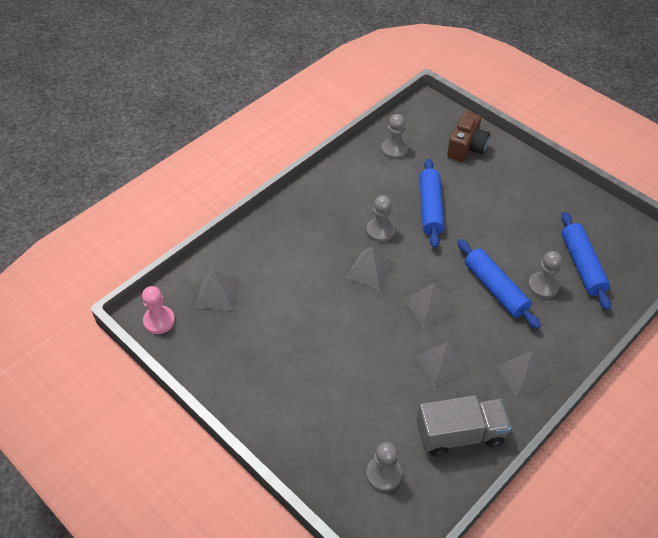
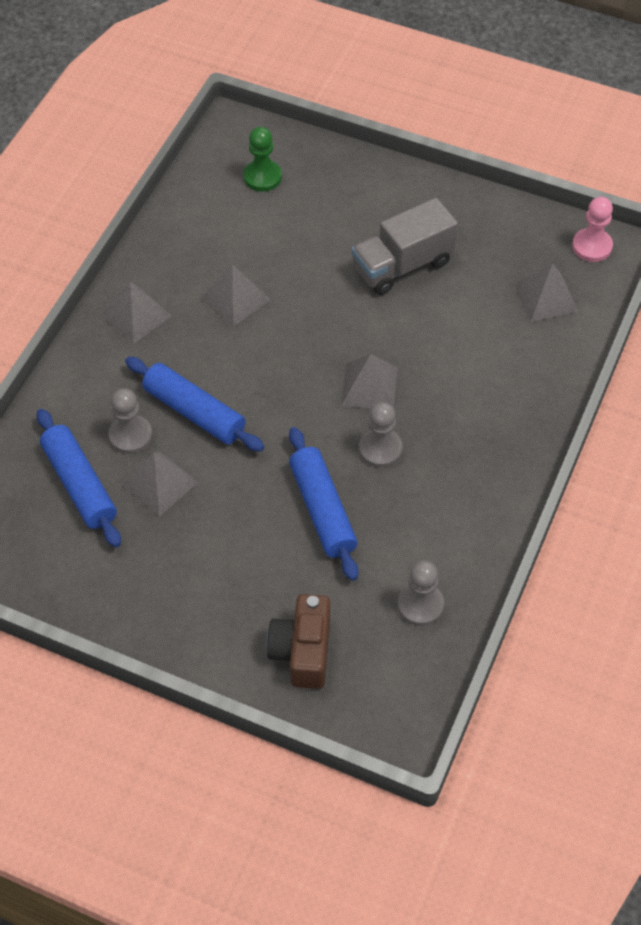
camera: 160 degrees right, 5 degrees up
grey pawn [366,442,402,492] -> green pawn [243,127,282,192]
grey pyramid [405,283,456,328] -> grey pyramid moved to [121,452,198,517]
grey truck [417,395,512,457] -> grey truck moved to [352,198,458,295]

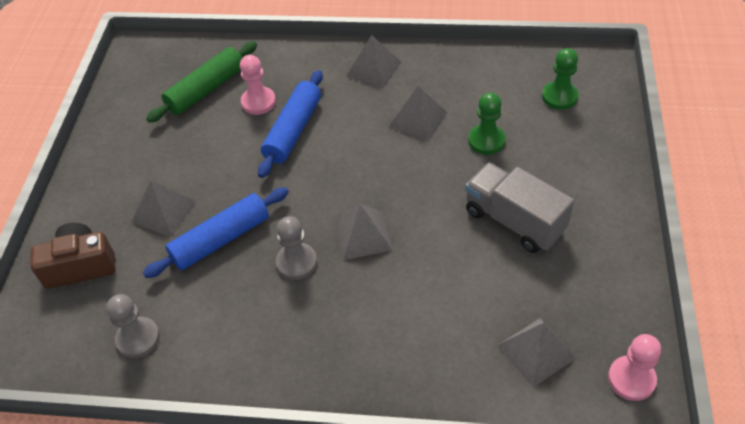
camera: 75 degrees right, 5 degrees down
blue rolling pin [37,409,121,547] -> green rolling pin [146,41,257,123]
grey pawn [109,388,152,454] -> pink pawn [240,55,276,115]
grey pyramid [121,452,198,517] -> grey pyramid moved to [131,180,196,237]
none -> green pawn [468,93,506,155]

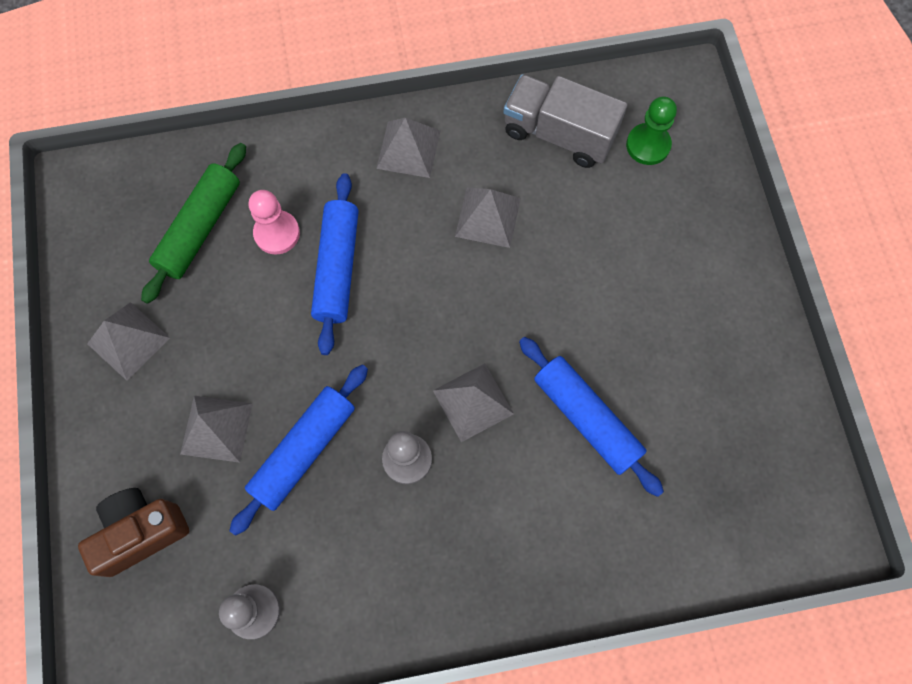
camera: 20 degrees left, 20 degrees up
grey truck [465,163,574,253] -> grey truck moved to [503,74,627,168]
green pawn [468,93,506,155] -> none
grey pyramid [497,318,576,387] -> grey pyramid moved to [87,302,170,381]
pink pawn [608,334,661,401] -> none
none -> blue rolling pin [519,337,664,497]

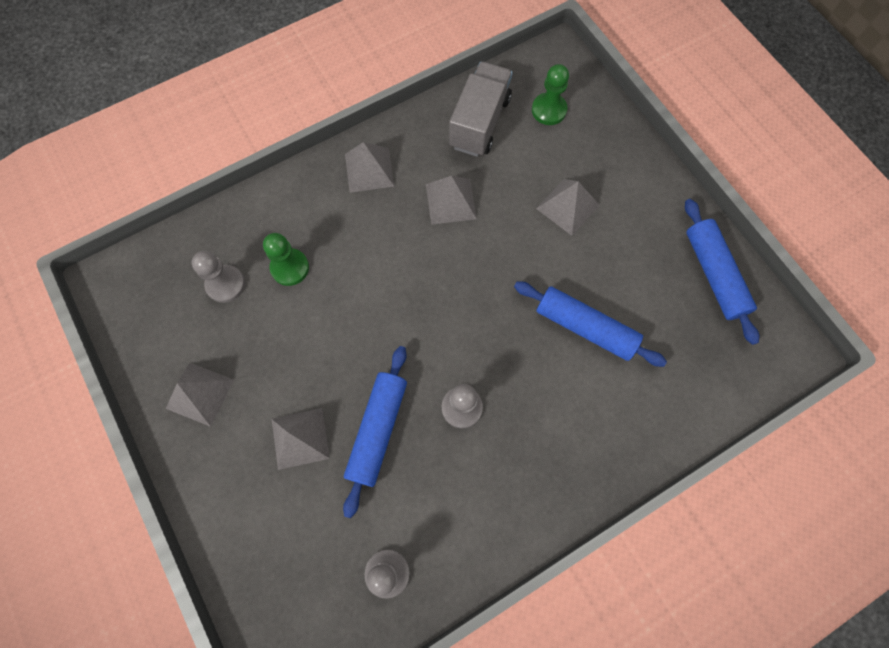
camera: 20 degrees left, 0 degrees up
brown camera [78,488,189,577] -> none
green rolling pin [141,143,246,304] -> grey pawn [192,251,245,303]
pink pawn [249,190,300,255] -> green pawn [263,233,309,286]
blue rolling pin [311,173,359,355] -> blue rolling pin moved to [685,199,759,345]
grey pyramid [433,363,514,442] -> grey pyramid moved to [536,179,600,236]
grey truck [503,74,627,168] -> grey truck turned 105 degrees clockwise [449,62,513,157]

